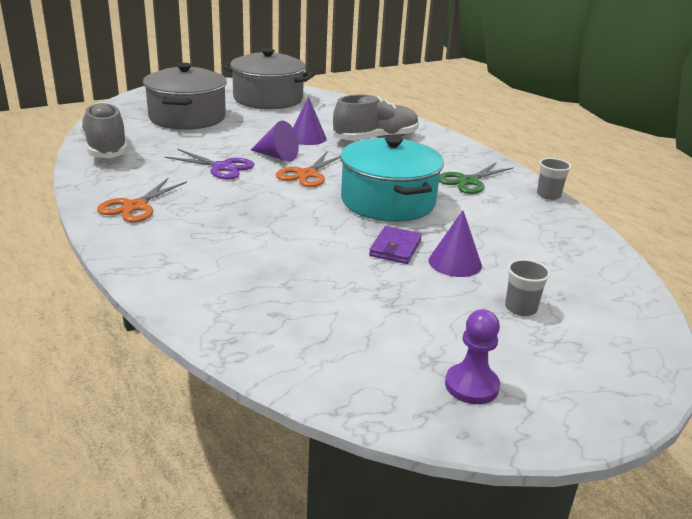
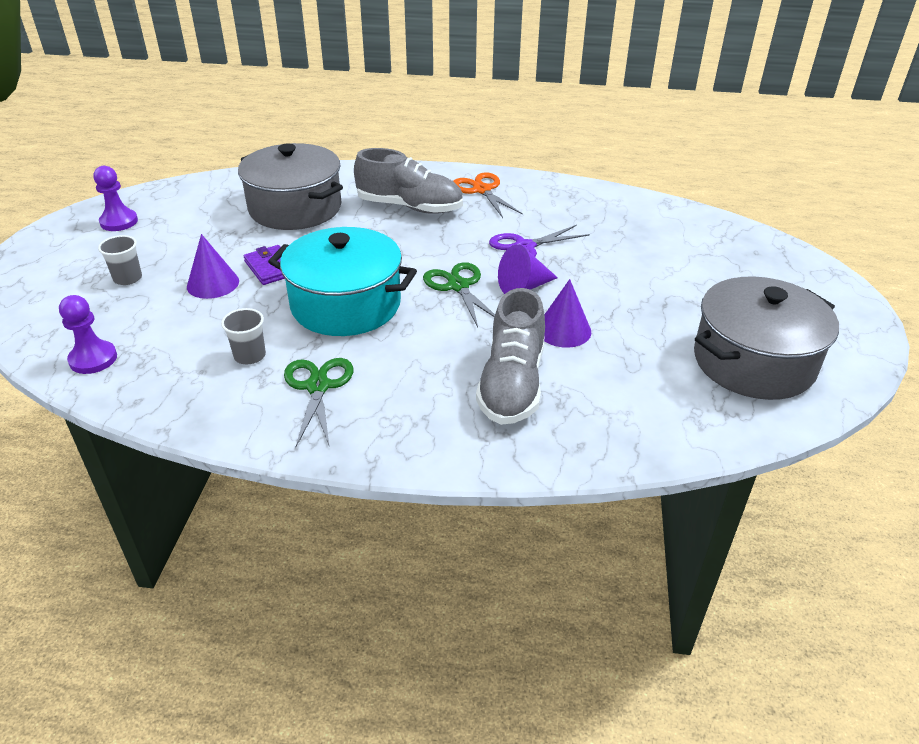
camera: 130 degrees right, 10 degrees up
grey shoe [80,102,128,158] -> grey shoe moved to [354,148,463,214]
grey pot [143,63,227,130] -> grey pot moved to [238,143,343,230]
orange scissors [276,151,340,187] -> green scissors [423,262,495,327]
grey cup [537,158,572,200] -> grey cup moved to [221,308,266,364]
none -> purple pawn [59,295,117,374]

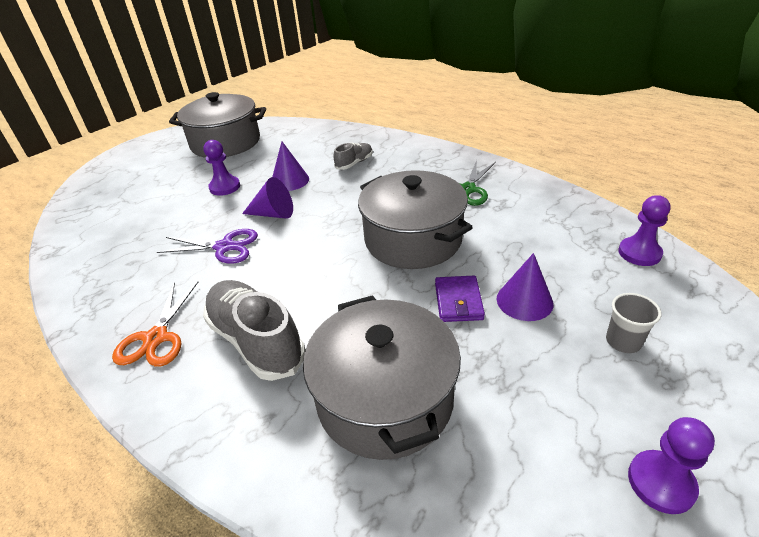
camera: 145 degrees left, 0 degrees up
grey cup [221,308,266,364] -> none
turquoise pot [268,227,417,336] -> grey pot [358,170,473,269]
green scissors [423,262,495,327] -> none
grey shoe [476,288,545,425] -> grey shoe [333,143,373,170], size x0.52
none -> purple pawn [204,140,240,196]

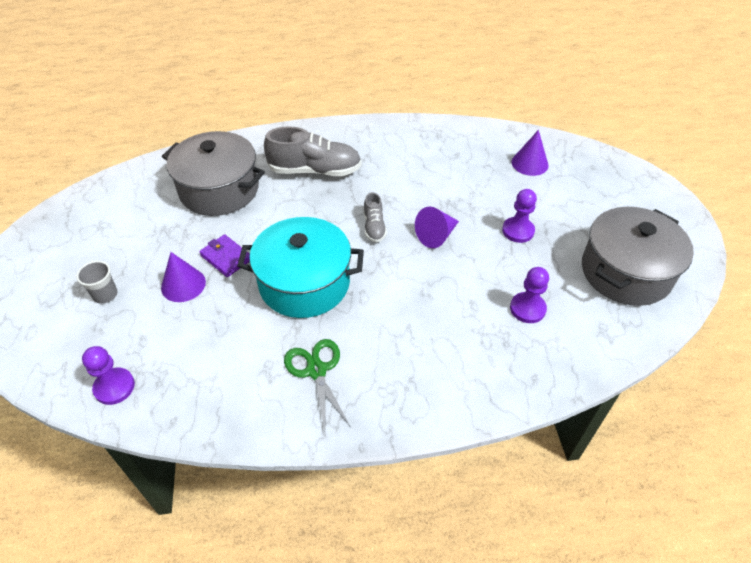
camera: 130 degrees right, 10 degrees up
orange scissors [112,282,198,367] -> none
purple scissors [157,229,258,264] -> none
purple cone [272,142,309,191] -> purple cone moved to [512,130,549,176]
grey shoe [333,143,373,170] -> grey shoe moved to [364,192,387,243]
grey pot [358,170,473,269] -> turquoise pot [237,217,364,318]
purple pawn [628,417,715,514] -> purple pawn moved to [510,267,549,323]

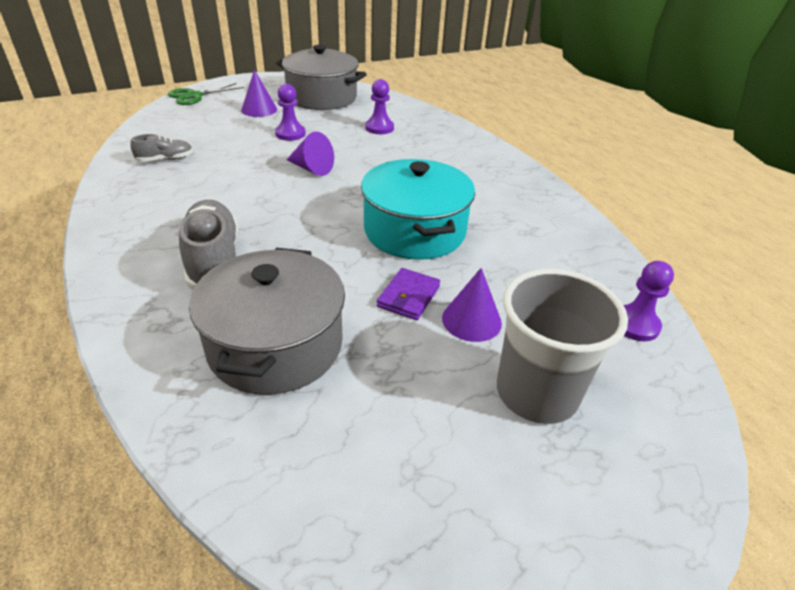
camera: 110 degrees left, 10 degrees down
grey cup [76,261,118,304] -> grey cup [497,269,628,424], size x2.21
green scissors [284,339,350,431] -> green scissors moved to [168,83,244,105]
grey shoe [364,192,387,243] -> grey shoe moved to [130,134,193,162]
purple cone [512,130,549,176] -> purple cone moved to [241,69,277,117]

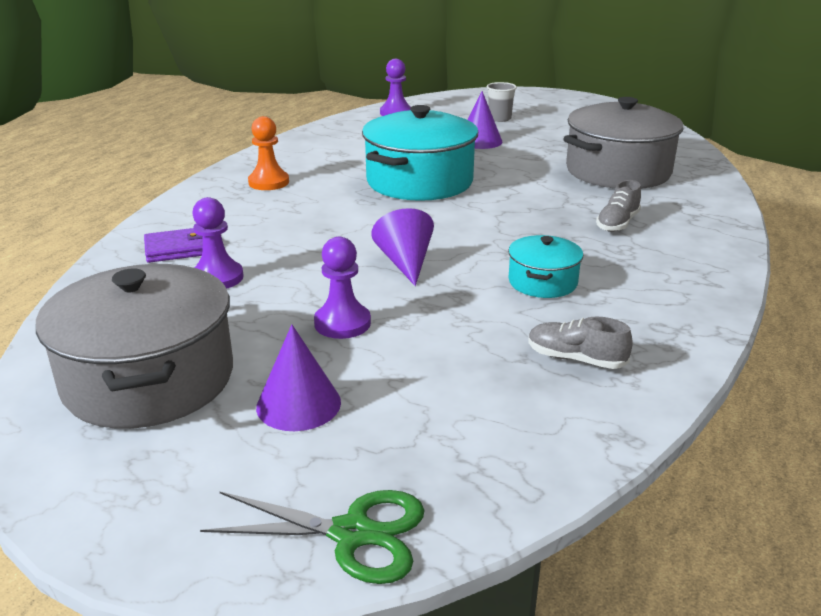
camera: 130 degrees left, 10 degrees down
grey shoe [179,200,238,290] -> grey shoe [596,180,641,232], size x0.52
purple wallet [377,268,440,320] -> purple wallet moved to [144,228,203,263]
grey cup [497,269,628,424] -> grey cup [487,82,517,122], size x0.45
none -> orange pawn [248,116,289,190]
none -> turquoise pot [508,235,583,298]

